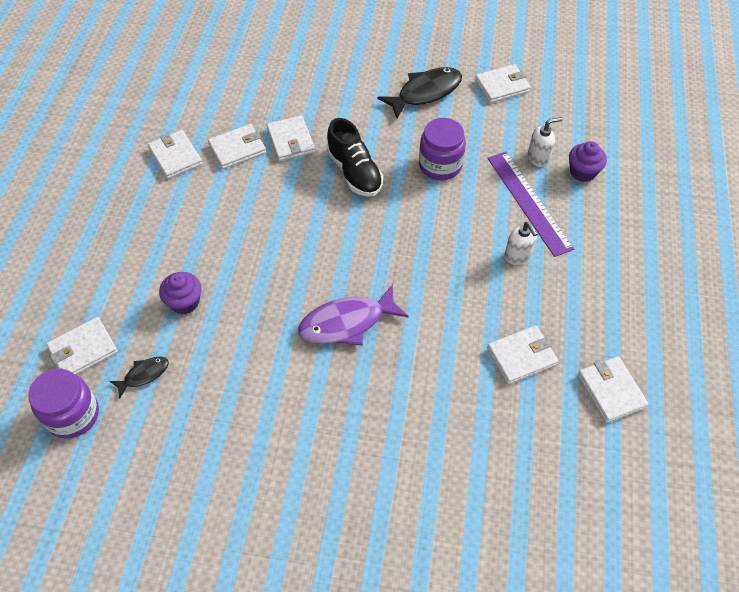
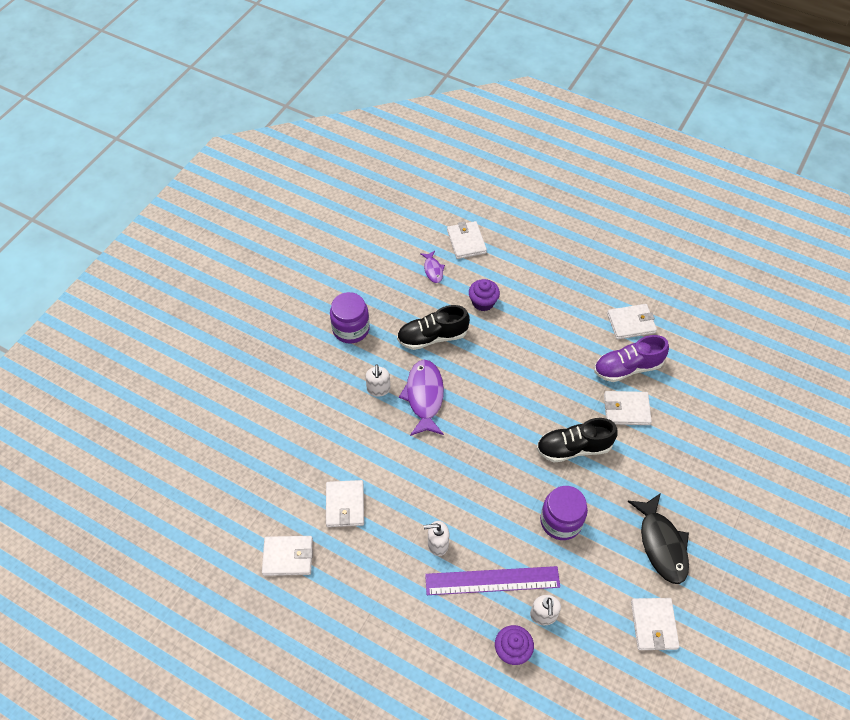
camera: 110 degrees right, 0 degrees up
purple jar [28,368,99,439] -> purple jar moved to [330,292,370,343]
black fish [110,356,169,399] -> purple fish [420,251,445,283]
white wallet [208,124,266,169] -> purple shoe [594,335,669,382]
none -> white soap dispenser [365,364,391,397]
none -> black shoe [397,305,470,350]

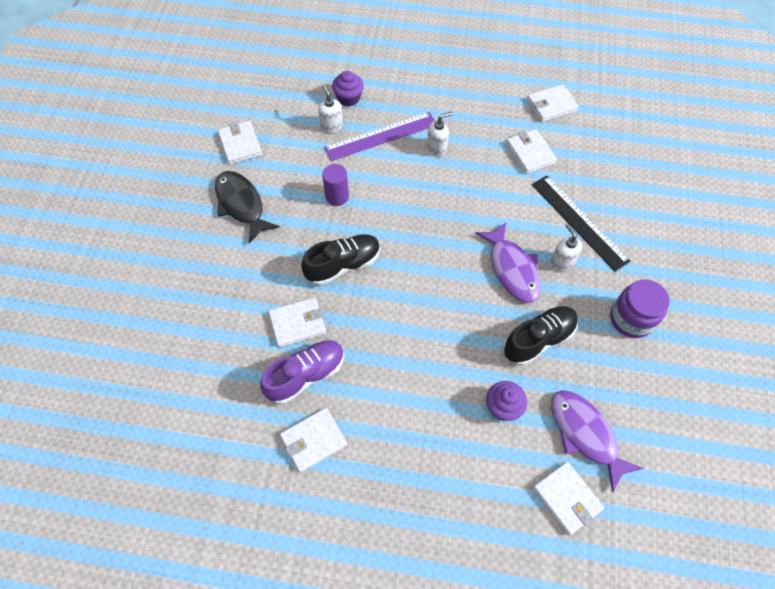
camera: 160 degrees right, 5 degrees up
purple fish [420,251,445,283] -> purple fish [551,390,643,493], size x1.92
purple jar [540,486,588,540] -> purple cylinder [322,164,349,206]
none -> black ruler [532,175,631,272]

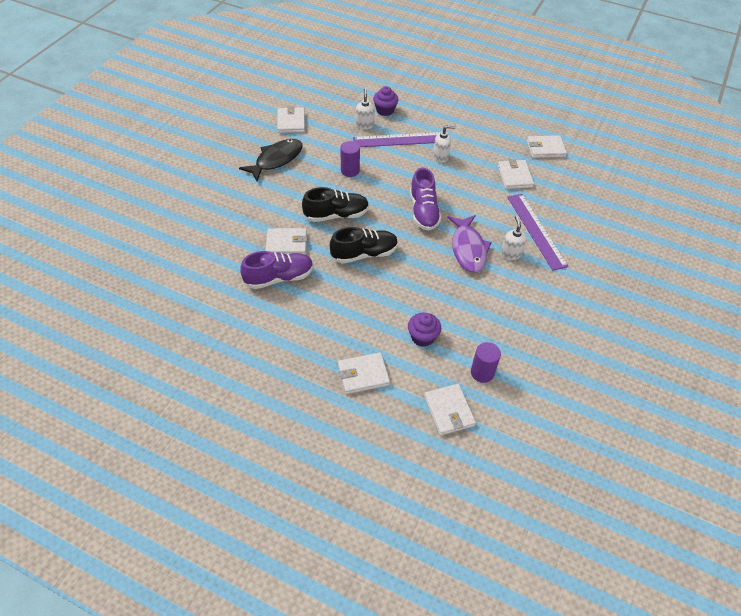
camera: 15 degrees right, 10 degrees down
black fish [215,171,279,243] -> black fish turned 60 degrees clockwise [239,139,303,181]
white wallet [280,408,347,472] -> white wallet moved to [338,352,390,394]
black shoe [503,306,578,366] -> black shoe moved to [330,227,398,264]
black ruler [532,175,631,272] -> purple ruler [507,194,569,271]
purple fish [551,390,643,493] -> purple cylinder [471,342,501,383]
purple jar [610,280,670,338] -> none
none -> purple shoe [410,168,441,231]

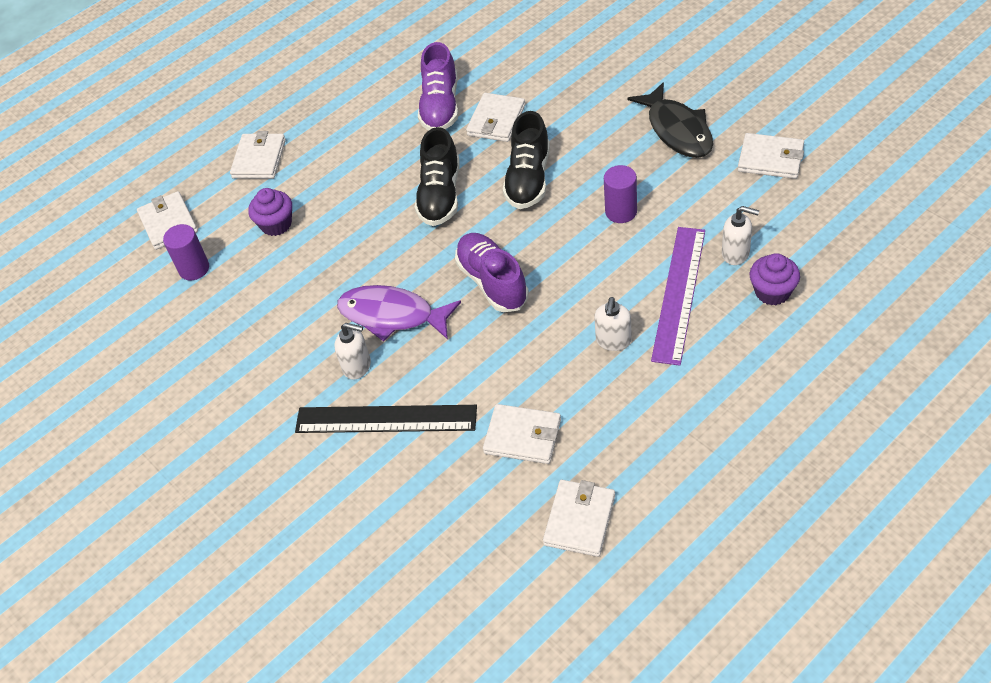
camera: 120 degrees right, 0 degrees up
purple shoe [410,168,441,231] -> purple shoe turned 45 degrees clockwise [455,233,529,312]
white wallet [424,384,476,435] -> white wallet turned 60 degrees clockwise [137,191,198,250]
purple ruler [507,194,569,271] -> black ruler [295,405,477,433]

